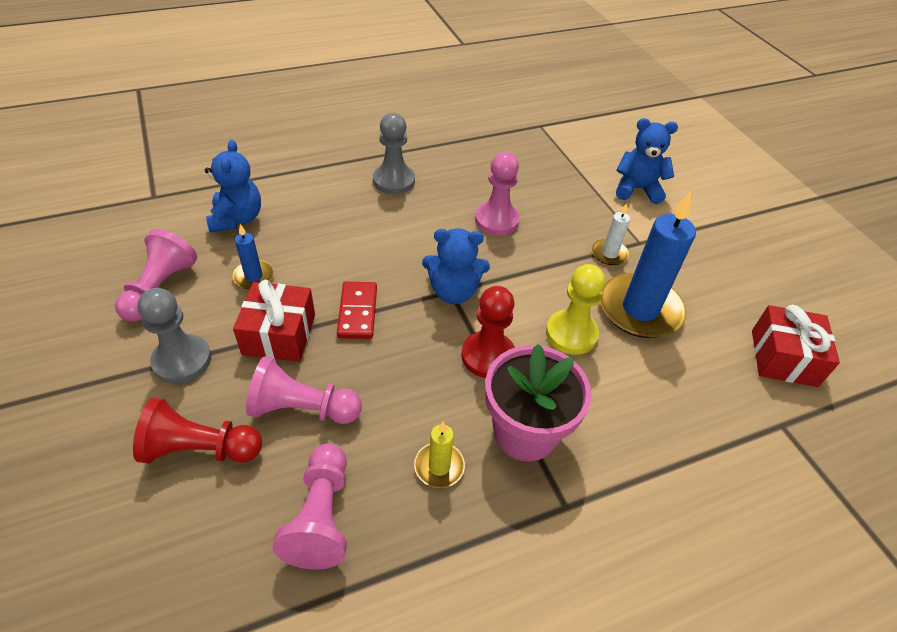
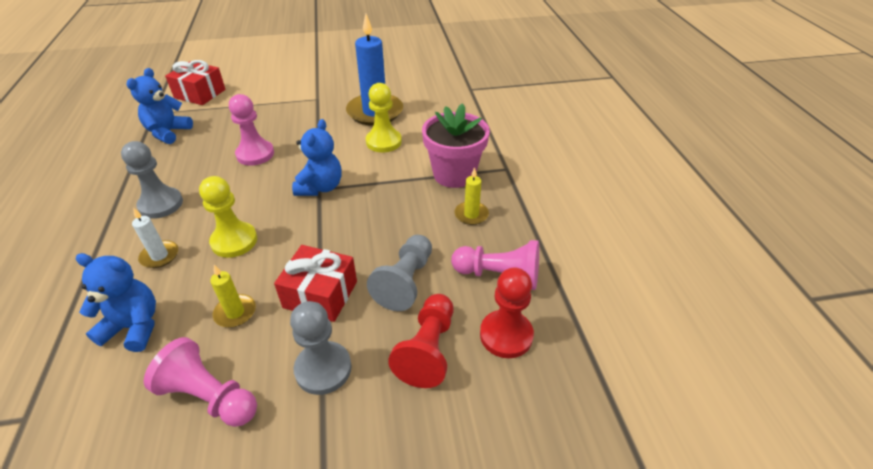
camera: 75 degrees left, 5 degrees down
blue candle [232,224,274,289] -> yellow candle [210,265,256,328]
pink pawn [246,357,362,424] -> grey pawn [367,235,432,311]
red domino [337,282,377,339] -> none
red pawn [462,286,515,378] -> red pawn moved to [480,267,534,358]
white candle [592,203,630,265] -> white candle moved to [132,208,178,268]
blue teddy bear [616,118,678,204] -> blue teddy bear moved to [126,68,193,144]
red gift [752,305,840,387] -> red gift moved to [165,60,226,105]
none -> yellow pawn [199,176,257,258]

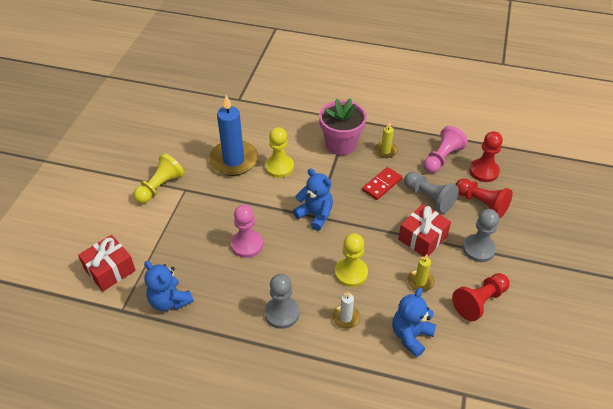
camera: 65 degrees left, 5 degrees up
pink pawn [144,337,257,427] -> red pawn [452,273,510,321]
none -> yellow pawn [133,153,184,203]
none -> red domino [362,167,402,200]

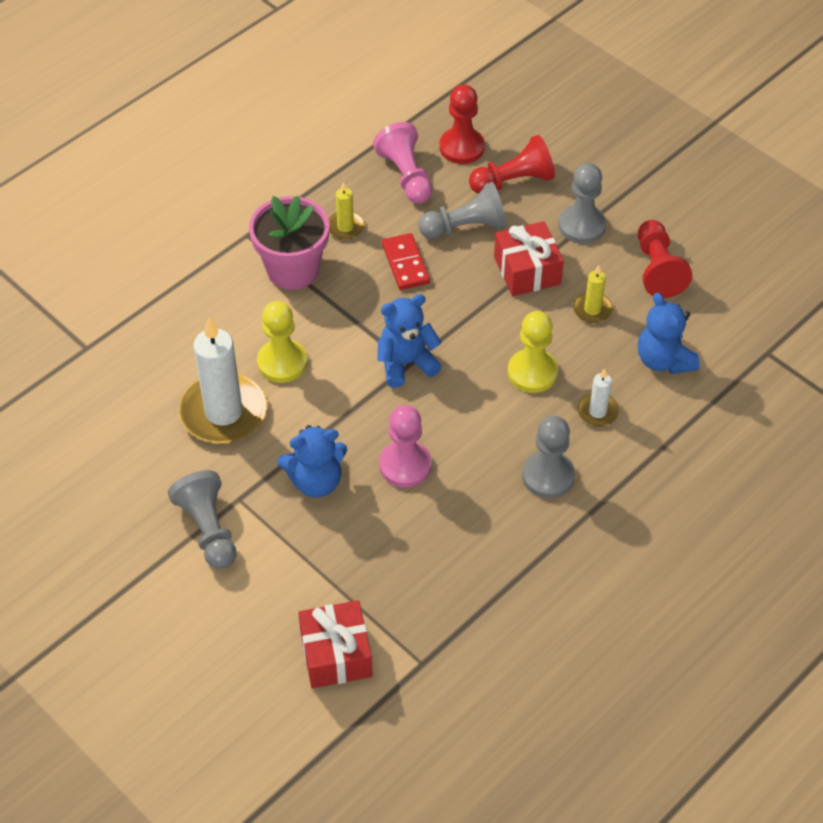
camera: 60 degrees left, 5 degrees up
yellow pawn [133,153,184,203] -> grey pawn [168,470,237,569]
blue teddy bear [144,261,194,311] -> blue teddy bear moved to [277,425,347,498]
blue candle [209,95,258,176] -> white candle [179,317,267,443]

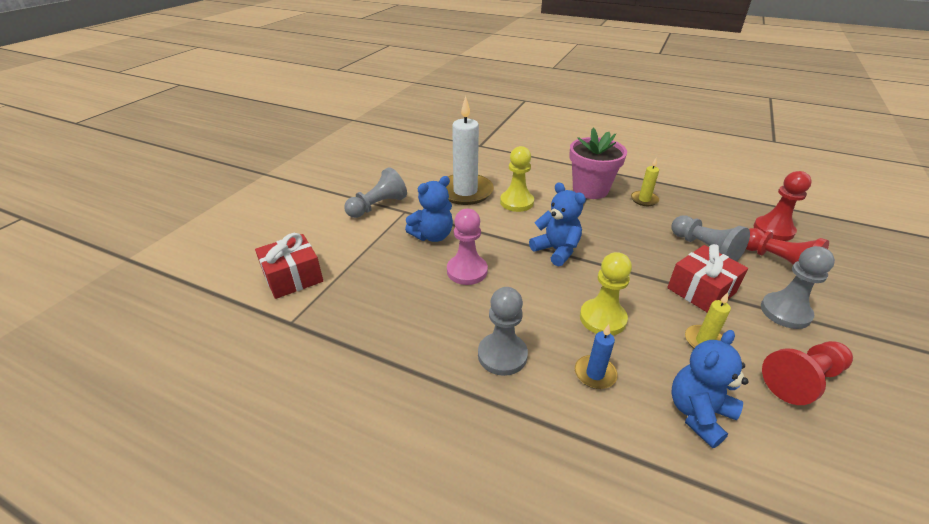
camera: 70 degrees right, 15 degrees down
blue teddy bear [277,425,347,498] -> blue teddy bear turned 90 degrees counterclockwise [405,176,453,242]
pink pawn [373,122,433,204] -> none
red domino [382,233,430,290] -> none
white candle [577,368,619,427] -> blue candle [575,325,618,389]

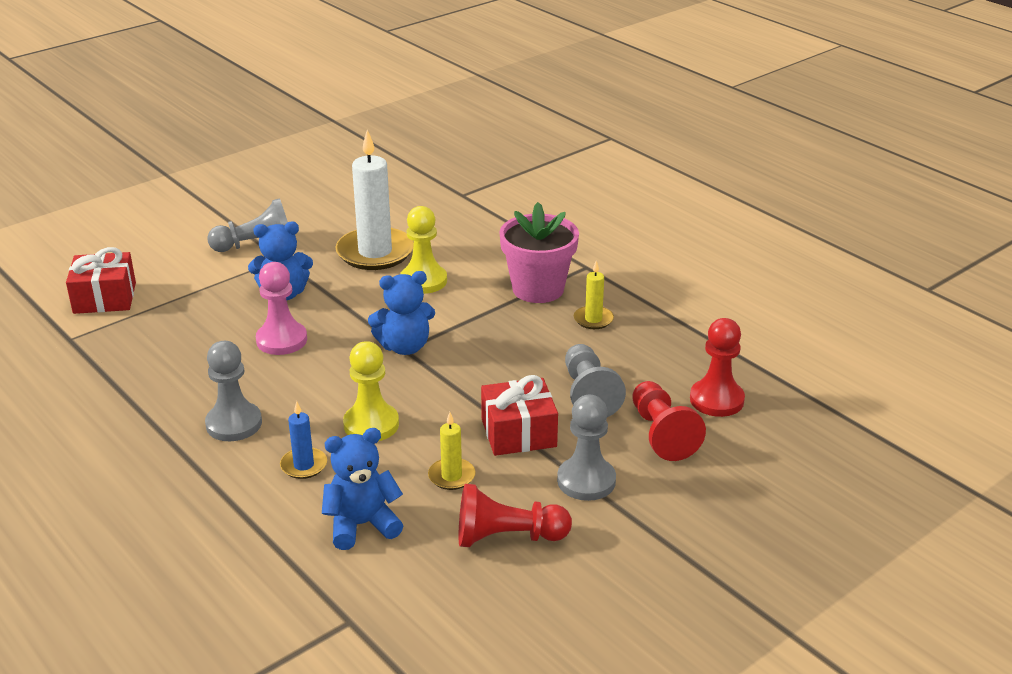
camera: 25 degrees right, 5 degrees down
blue teddy bear [529,182,586,266] -> blue teddy bear turned 90 degrees clockwise [368,271,435,355]

